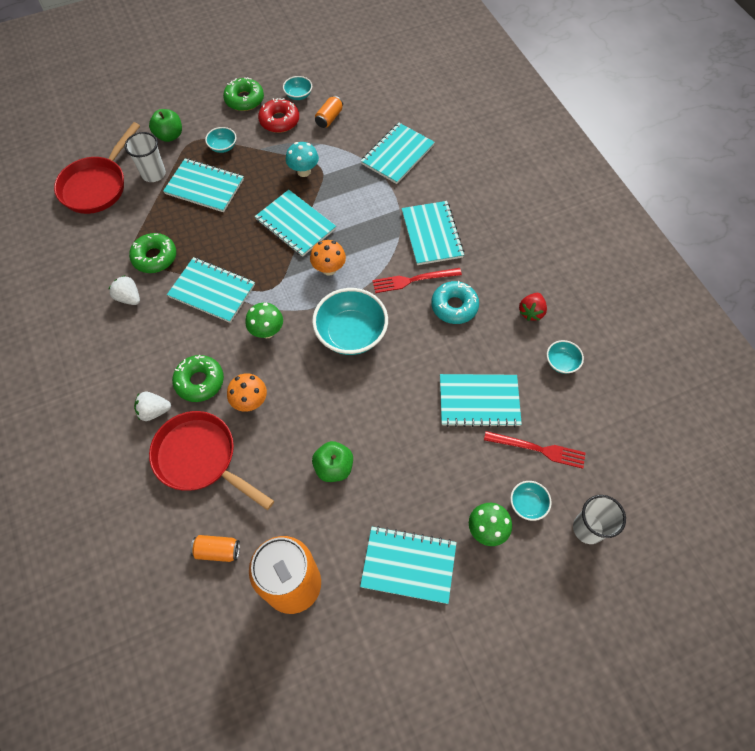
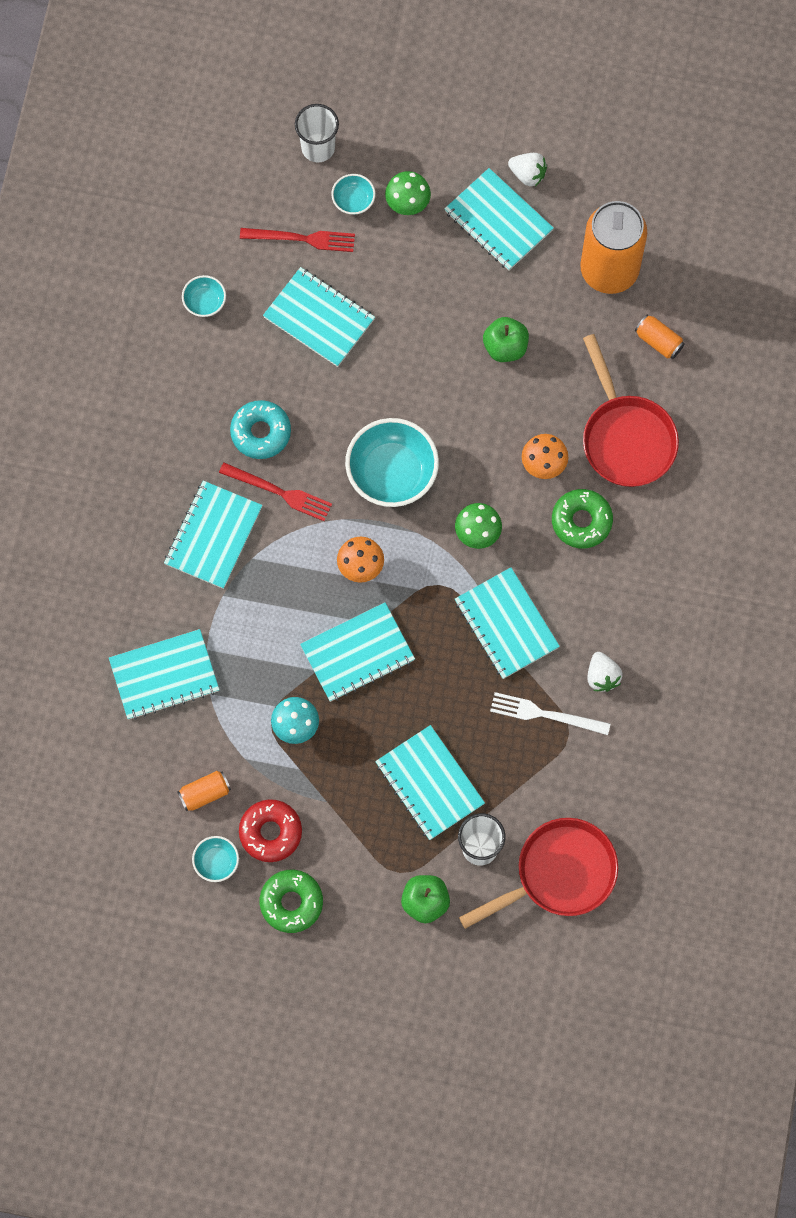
camera: 145 degrees left, 10 degrees up
green donut [129,233,176,273] -> white fork [490,692,611,735]
white strawberry [134,392,171,421] -> white strawberry moved to [508,153,547,187]
turquoise bowl [205,127,236,153] -> none
turquoise notebook [255,190,336,257] -> turquoise notebook turned 75 degrees clockwise [300,603,415,702]
red fork [484,431,586,469] -> red fork turned 135 degrees clockwise [240,228,355,252]
red strawberry [519,293,547,321] -> none

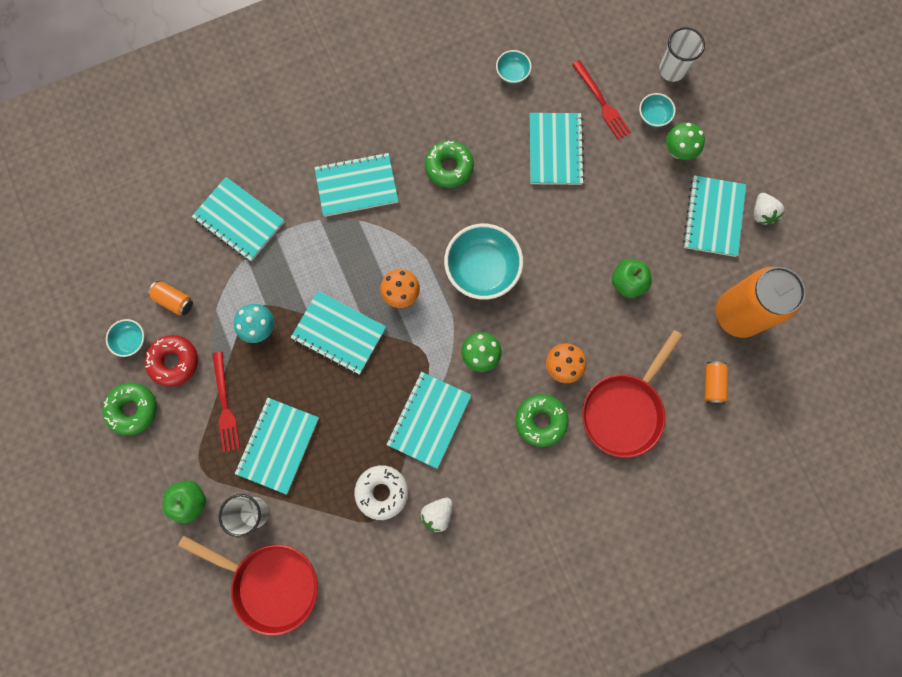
camera: 55 degrees right, 5 degrees up
red fork [219,463,332,521] -> red fork moved to [212,351,240,452]
turquoise donut [230,400,291,459] -> green donut [425,140,474,188]
white fork [490,692,611,735] -> white donut [354,465,408,520]

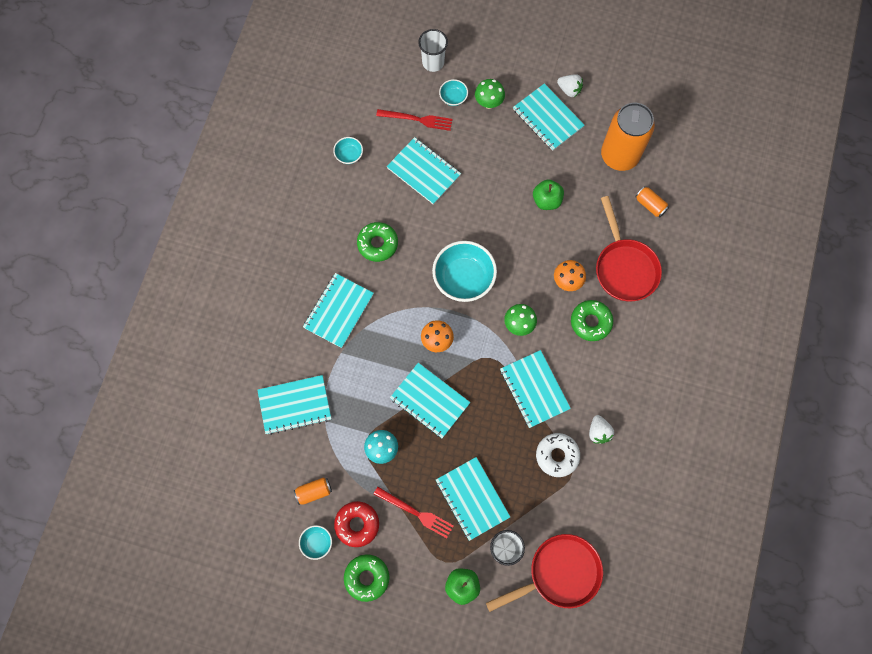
camera: 50 degrees left, 5 degrees down
turquoise notebook [291,291,386,374] -> turquoise notebook turned 60 degrees clockwise [390,363,470,438]

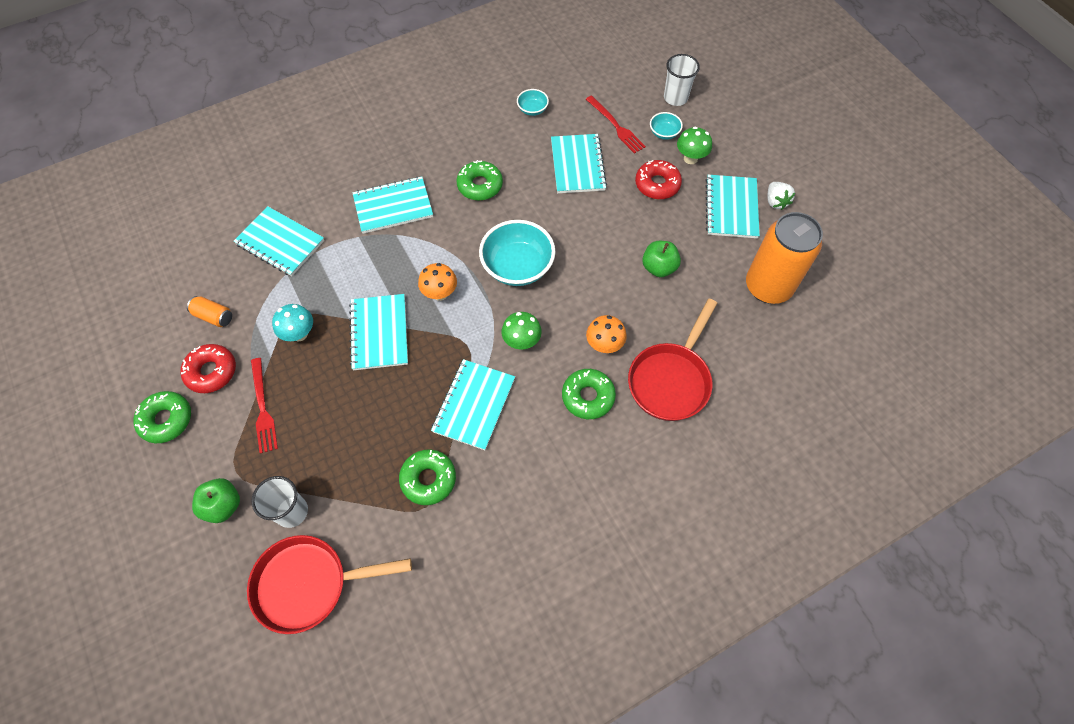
camera: 45 degrees right, 10 degrees down
turquoise bowl [299,525,332,560] -> none
turquoise notebook [436,457,510,541] -> none
red pan [486,534,603,612] -> red pan turned 150 degrees clockwise [247,535,412,634]
white donut [536,433,580,477] -> green donut [399,449,456,505]
white strawberry [589,415,614,444] -> none
orange can [635,186,669,217] -> none
none -> red donut [635,160,682,199]

